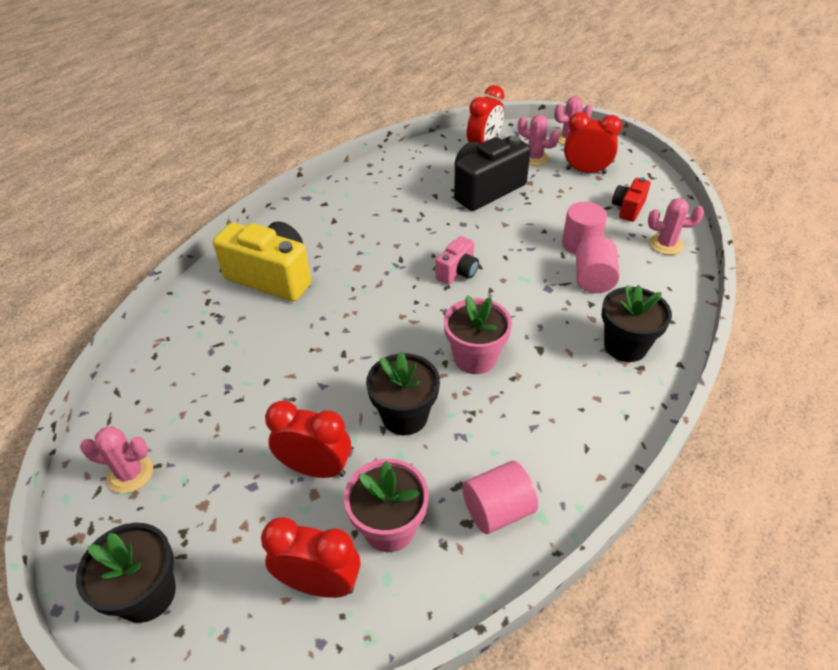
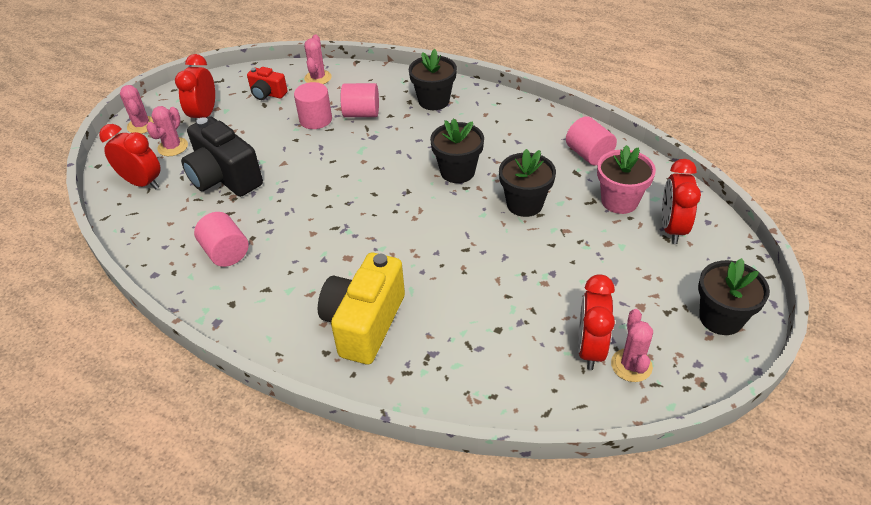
camera: 95 degrees left, 0 degrees up
red clock [265,401,351,478] -> red clock moved to [578,274,615,370]
pink camera [436,236,479,285] -> none
pink flower pot [444,295,512,374] -> black flower pot [430,119,484,183]
none -> pink cylinder [194,212,249,267]

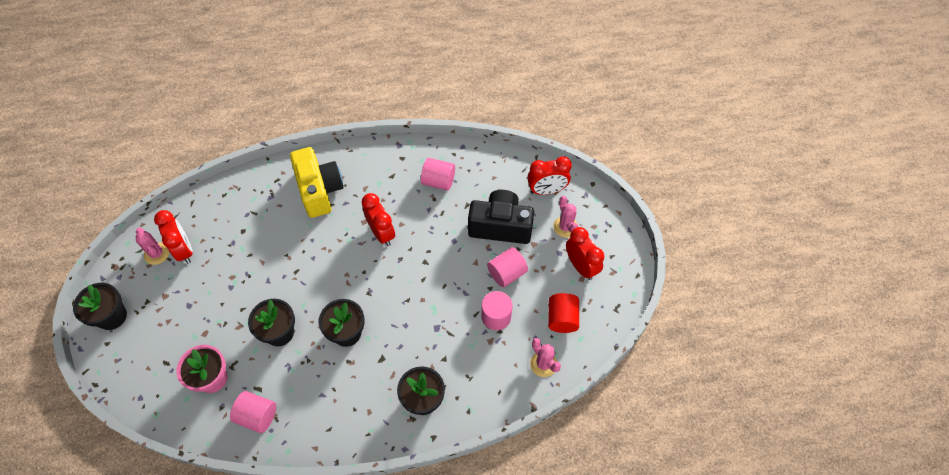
camera: 140 degrees right, 15 degrees up
pink cactus [120,85,154,134] -> none
red camera [247,67,288,100] -> red cylinder [548,293,579,333]
pink cylinder [341,83,379,117] -> pink cylinder moved to [487,247,528,287]
red clock [662,159,701,244] -> red clock moved to [362,193,395,246]

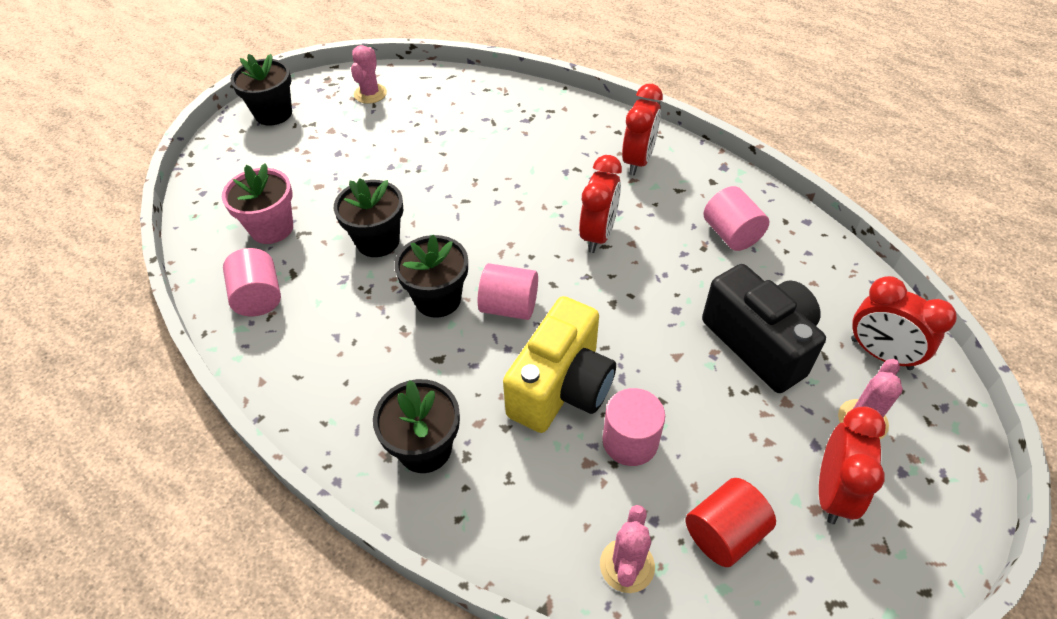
camera: 50 degrees right, 10 degrees down
red clock [154,210,193,264] -> red clock moved to [622,84,663,176]
yellow camera [290,147,344,218] -> yellow camera moved to [503,296,616,433]
pink cylinder [487,247,528,287] -> pink cylinder moved to [478,263,538,320]

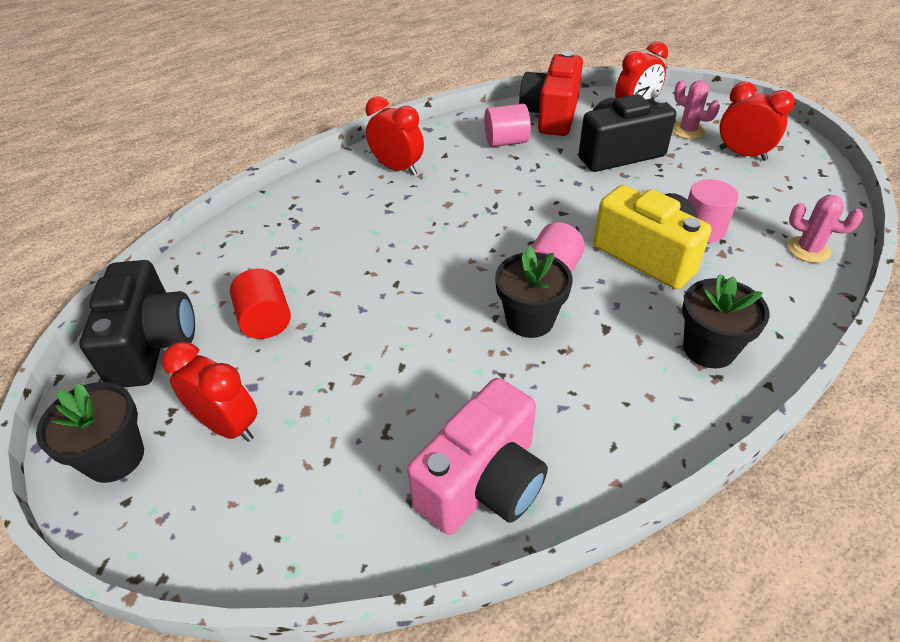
camera: 75 degrees left, 5 degrees down
pink flower pot [222,163,293,244] -> none
pink cylinder [223,248,281,316] -> pink camera [407,378,548,535]
black flower pot [334,178,403,257] -> none
pink cactus [351,45,387,104] -> black camera [79,260,195,388]
red clock [579,155,622,253] -> red clock moved to [162,342,257,442]
red cylinder [685,478,776,567] -> red cylinder moved to [230,269,291,339]
none -> red camera [519,51,583,136]

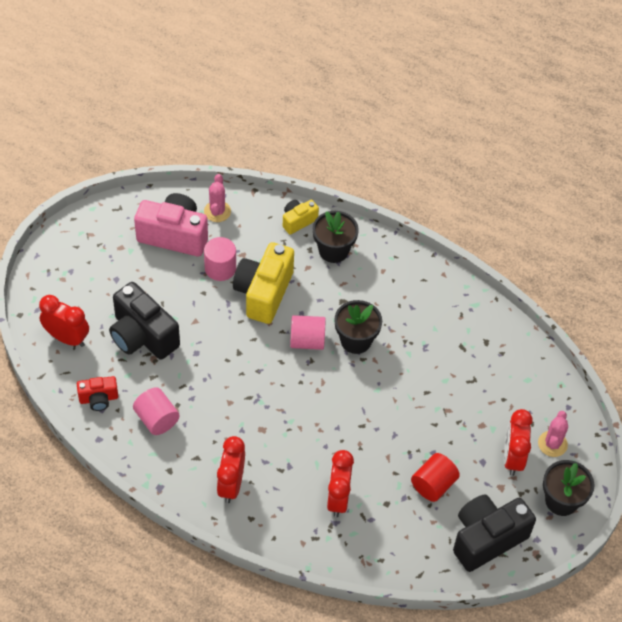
camera: 120 degrees left, 10 degrees up
pink camera [407,378,548,535] -> pink camera moved to [134,193,208,256]
red camera [519,51,583,136] -> red camera [77,376,118,411], size x0.53
pink cactus [673,80,720,139] -> pink cactus moved to [538,411,568,457]
red clock [719,82,795,161] -> red clock moved to [327,450,354,517]
none -> yellow camera [283,200,319,235]

